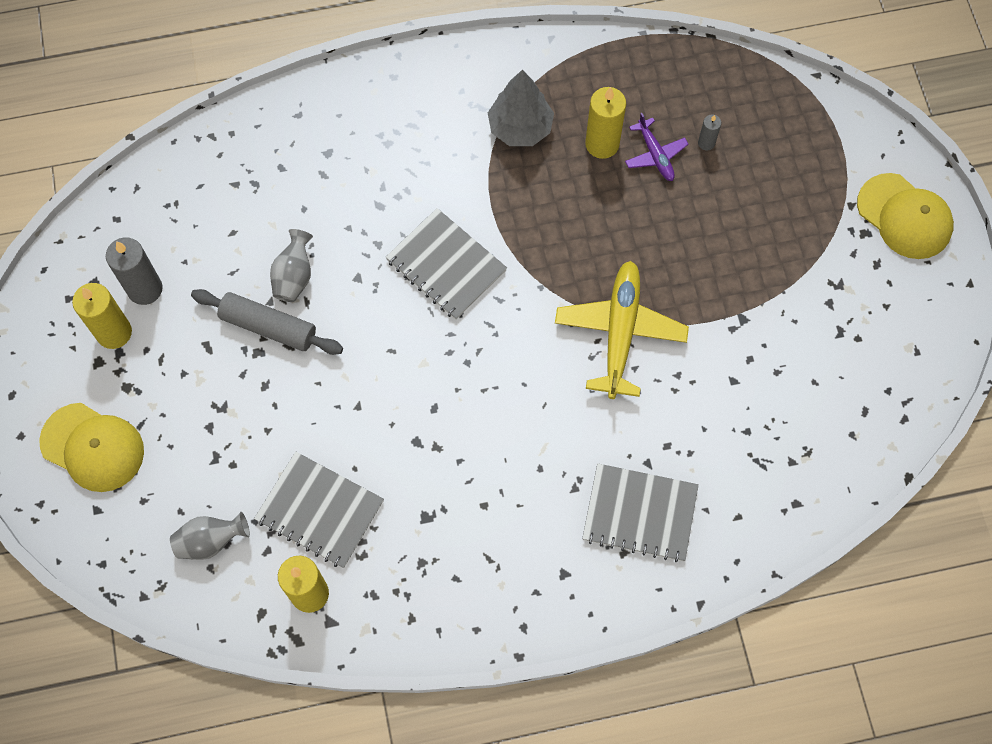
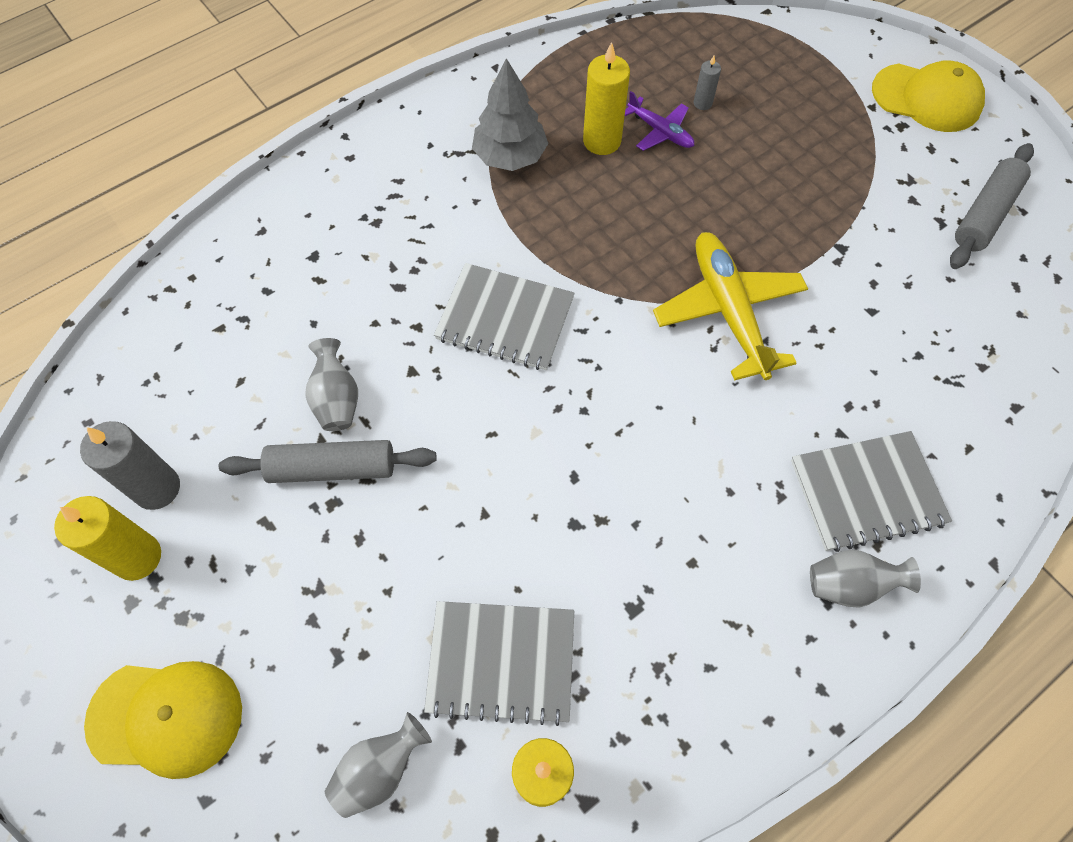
camera: 25 degrees left, 5 degrees down
none -> grey vase [810,550,921,608]
none -> grey rolling pin [950,143,1034,269]

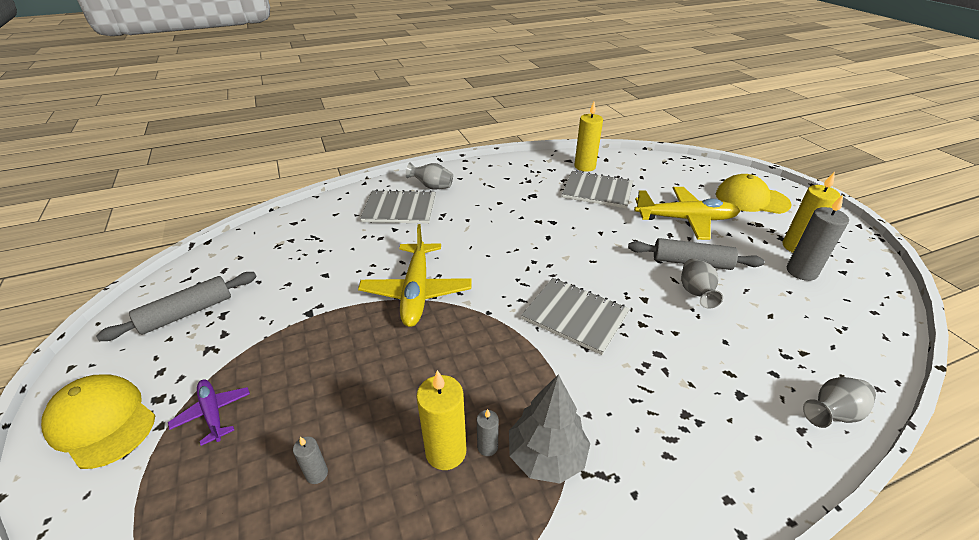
camera: 165 degrees left, 25 degrees down
grey vase [325,712,432,818] -> grey vase moved to [803,377,876,428]
purple plane [625,91,694,151] -> purple plane moved to [168,379,250,446]
none -> grey candle [477,409,499,456]
none -> yellow plane [634,187,740,240]

